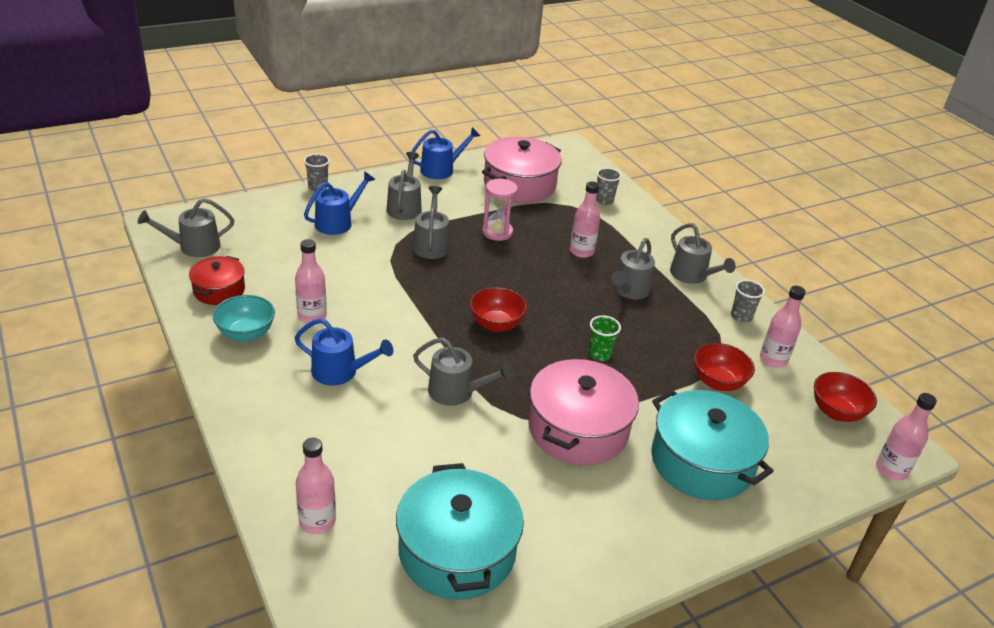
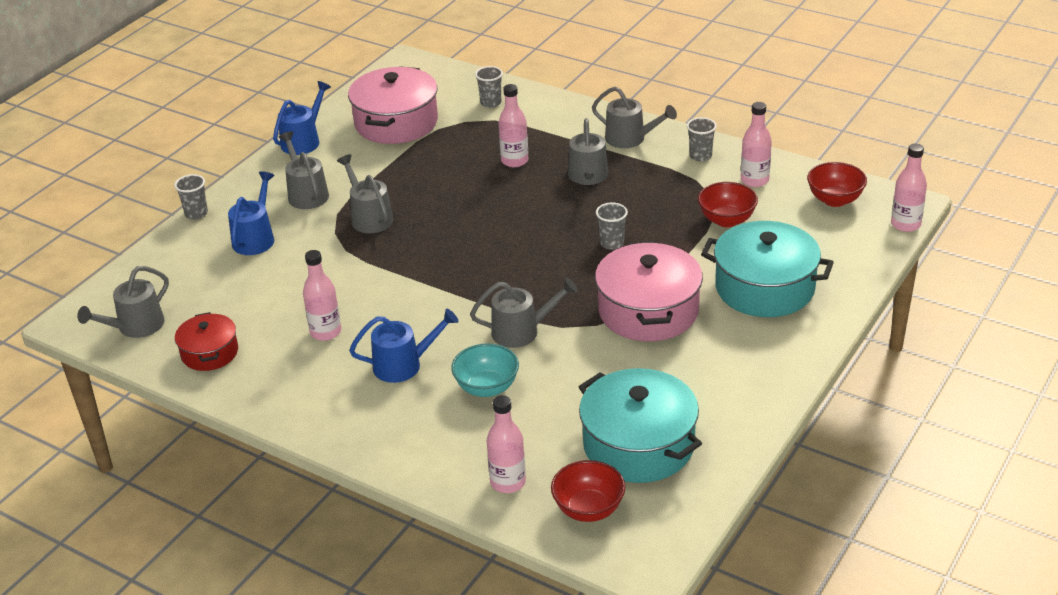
camera: 25 degrees left, 0 degrees up
turquoise bowl [213,295,275,342] -> turquoise bowl moved to [451,343,519,397]
red bowl [470,287,527,332] -> red bowl moved to [551,460,625,522]
pink hourglass [482,179,518,241] -> none
green cup [588,315,621,361] -> grey cup [596,203,628,250]

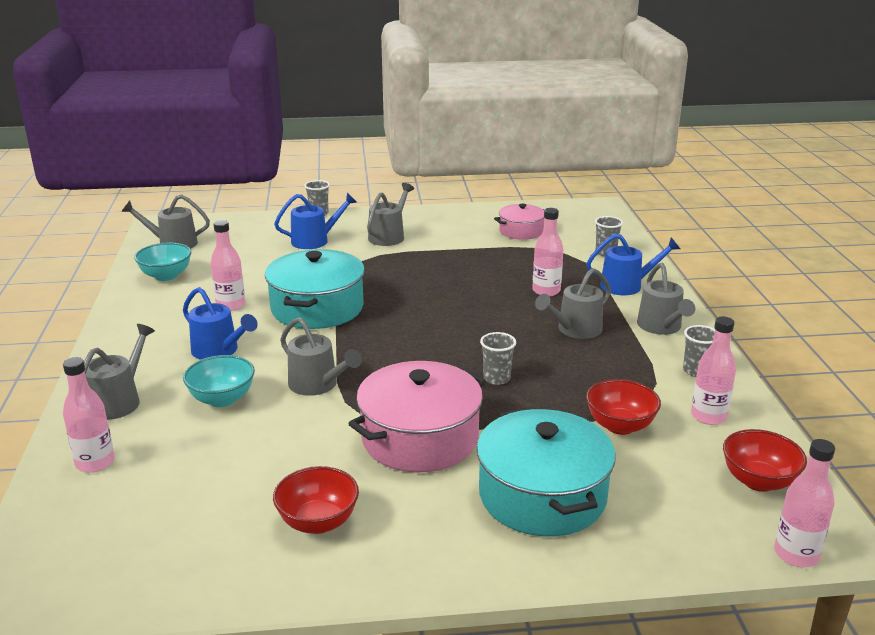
camera: 50 degrees right, 10 degrees down
red pot [175,312,238,371] -> turquoise bowl [134,242,191,281]
blue watering can [273,81,331,155] -> blue watering can moved to [586,234,680,295]
grey watering can [337,154,393,233] -> grey watering can moved to [84,324,155,420]
pink pot [348,66,438,144] -> pink pot [494,204,544,240], size x0.56
red bowl [551,460,625,522] -> red bowl moved to [273,466,359,534]
turquoise pot [579,368,702,483] -> turquoise pot moved to [265,249,365,329]

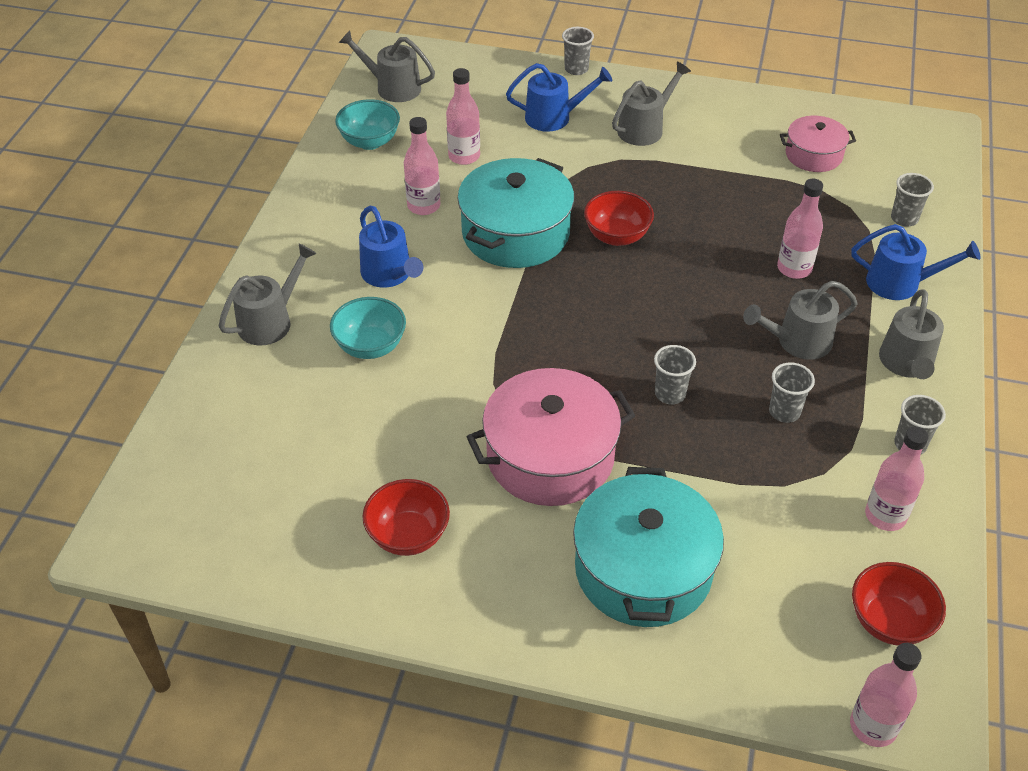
camera: 20 degrees right, 20 degrees up
pink bottle [63,357,115,473] -> pink bottle moved to [446,68,480,165]
grey watering can [280,317,362,396] -> none
red bowl [586,379,661,435] -> red bowl moved to [584,191,654,246]
none -> grey cup [769,363,815,423]

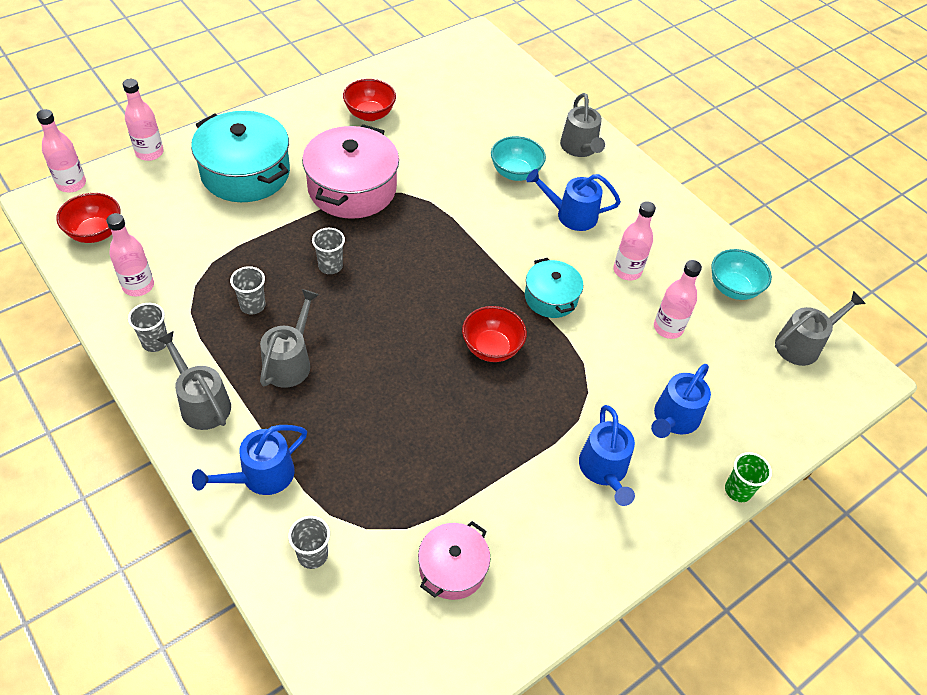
camera: 125 degrees right, 5 degrees up
turquoise pot [457,158,574,268] -> turquoise pot [525,258,583,318], size x0.56
grey cup [562,27,594,75] -> green cup [725,452,772,502]
grey watering can [612,62,691,146] -> blue watering can [579,405,635,506]
pink bottle [777,179,823,279] -> pink bottle moved to [123,79,164,161]

